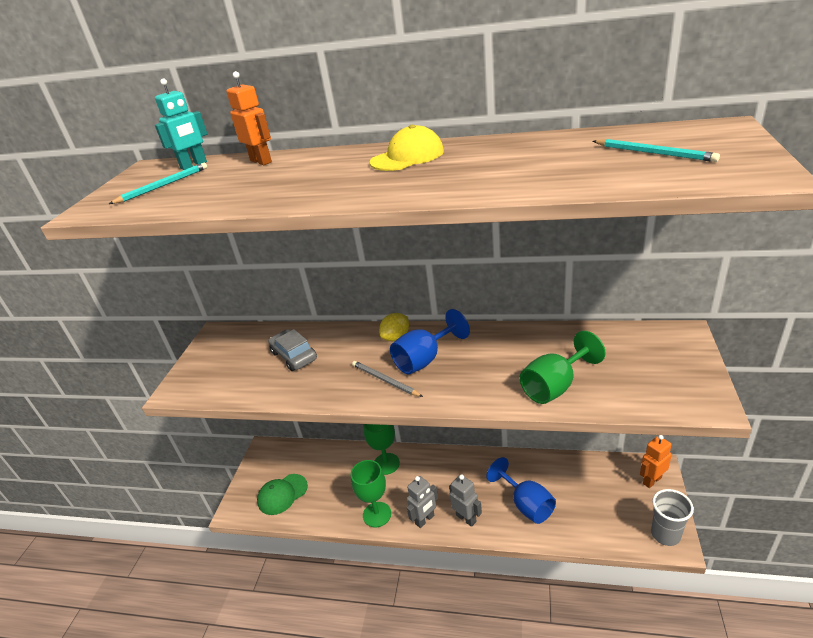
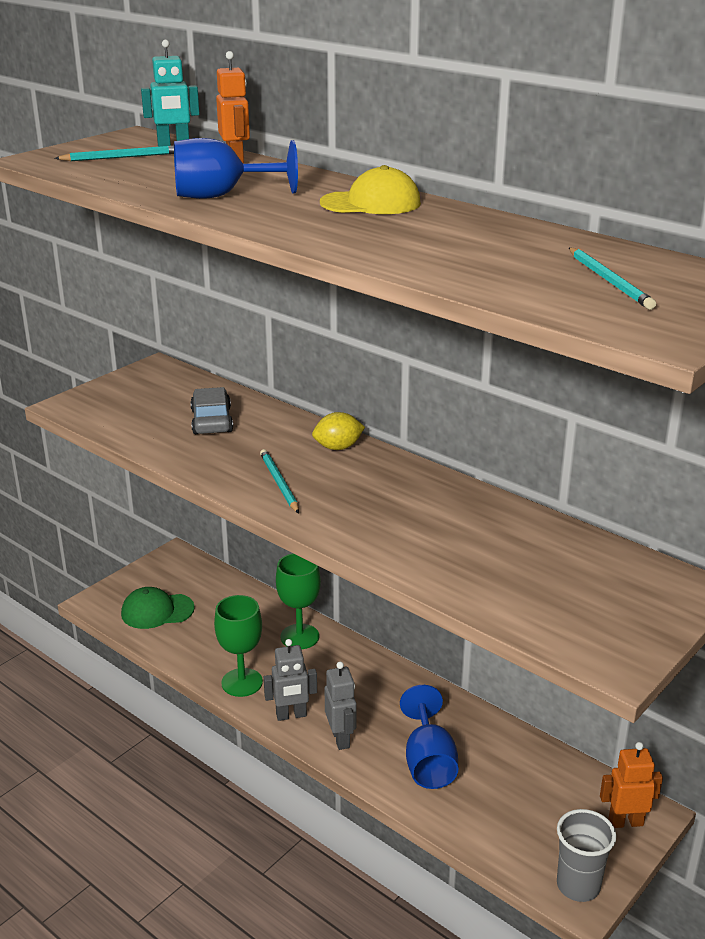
camera: 25 degrees right, 5 degrees down
grey pencil [352,361,423,397] -> turquoise pencil [260,449,299,513]
blue goblet [390,309,470,375] -> blue goblet moved to [174,138,298,199]
green goblet [520,331,606,404] -> none

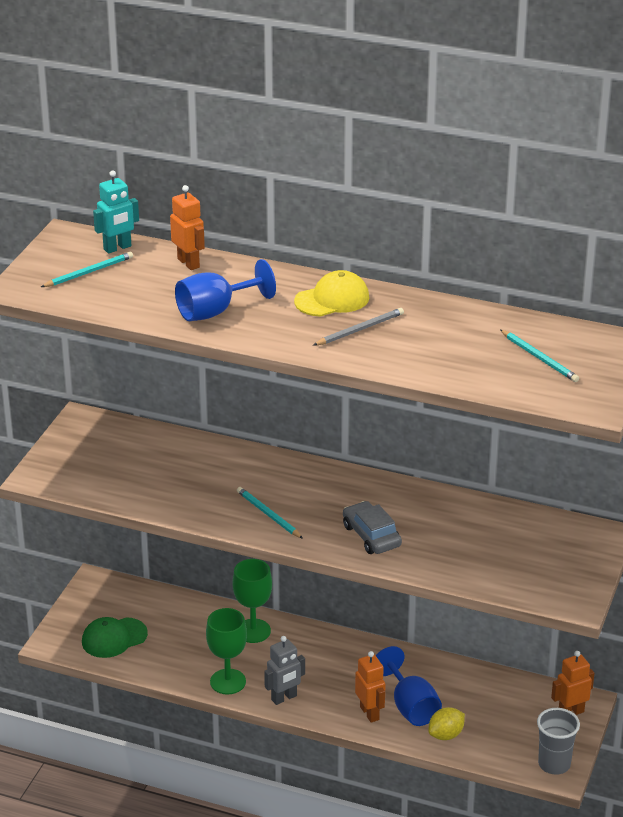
camera: 20 degrees left, 5 degrees up
grey car [190,387,233,434] -> grey car moved to [343,501,402,554]
yellow lemon [312,412,365,450] -> yellow lemon moved to [428,707,465,740]
grey robot [325,662,357,750] -> none
none -> grey pencil [314,308,404,345]
none -> orange robot [355,651,386,723]

